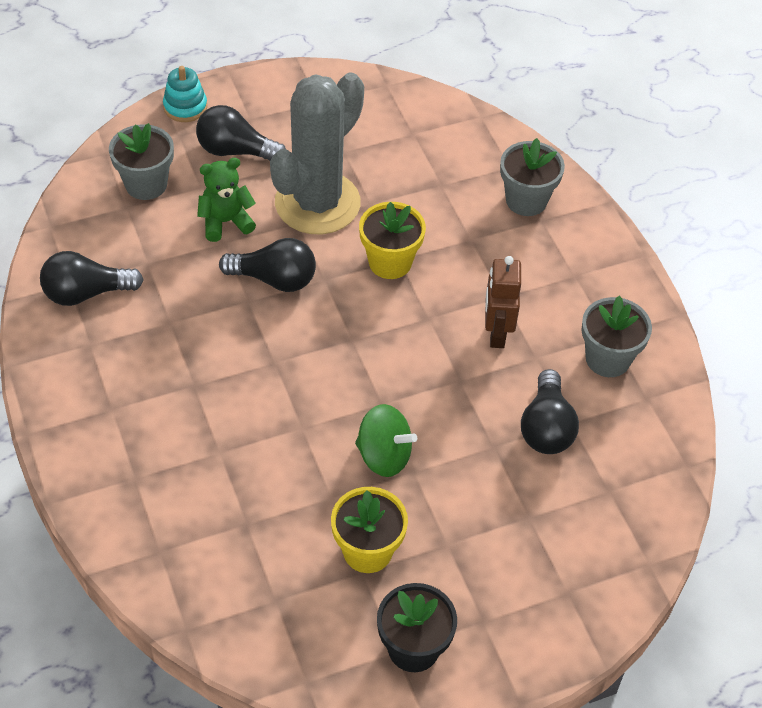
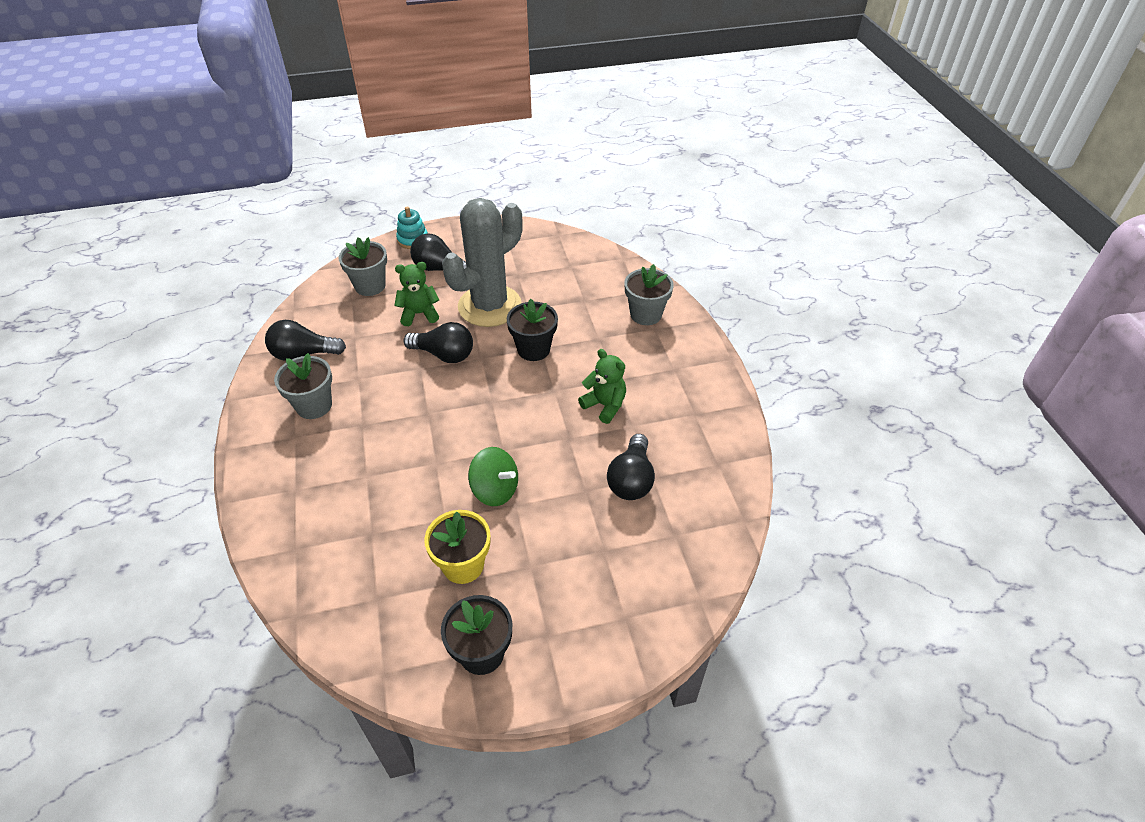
camera: 10 degrees right, 5 degrees down
yellow flower pot [359,202,426,279] -> black flower pot [507,299,558,361]
brown robot [485,256,521,348] -> green teddy bear [578,349,626,424]
grey flower pot [581,296,652,377] -> grey flower pot moved to [274,353,332,419]

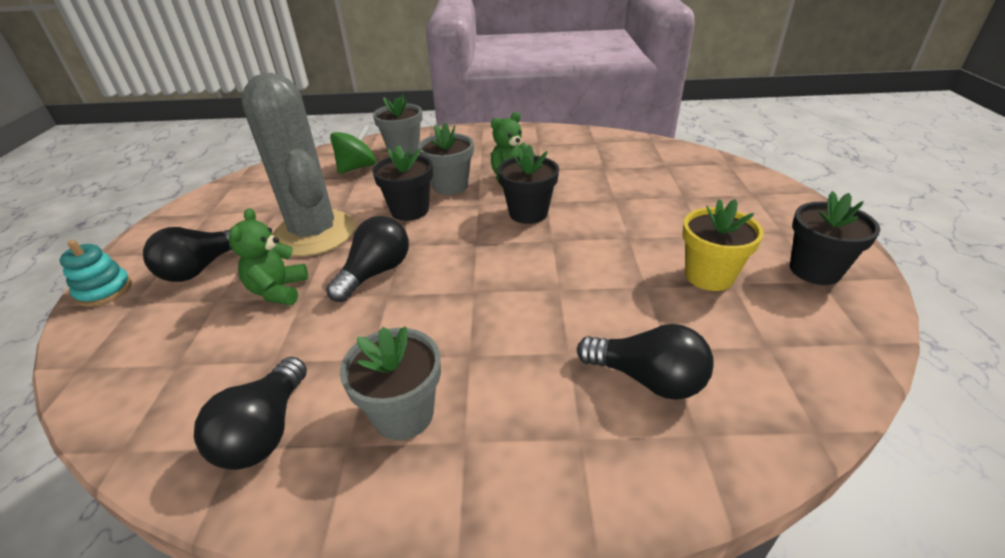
camera: 75 degrees left, 10 degrees down
grey flower pot [339,237,387,296] -> grey flower pot moved to [418,123,474,195]
green spinning top [468,447,518,506] -> green spinning top moved to [330,125,376,174]
black light bulb [607,434,655,500] -> black light bulb moved to [577,324,713,400]
none -> black flower pot [498,145,559,224]

